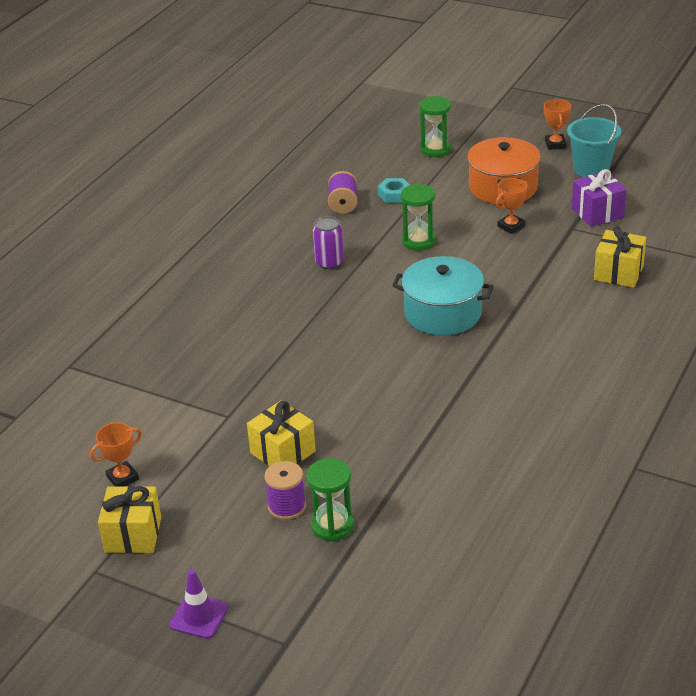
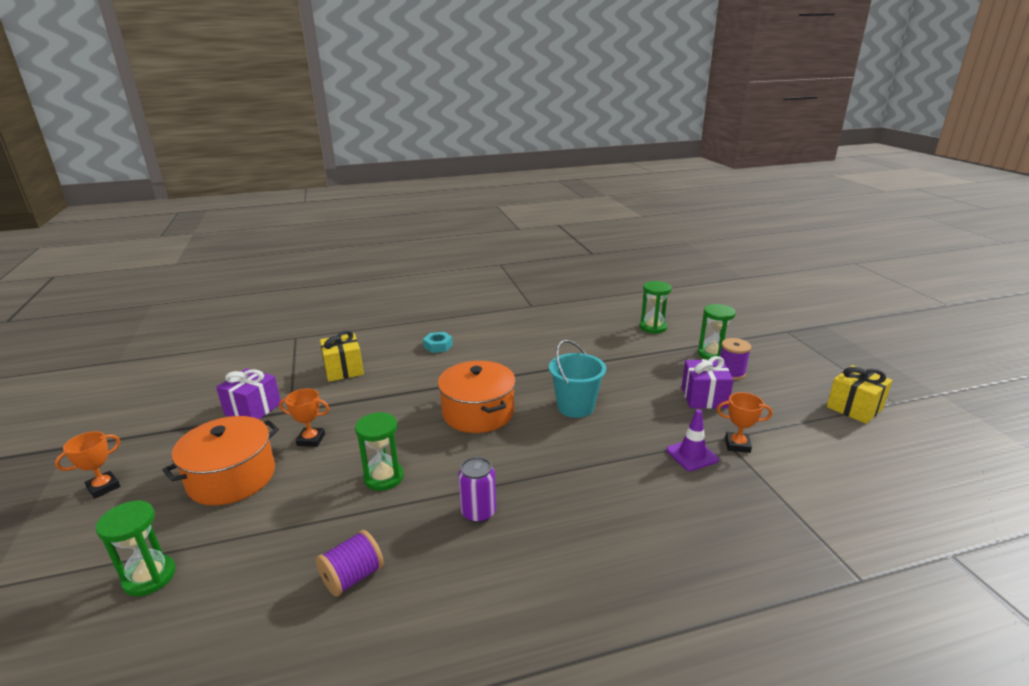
camera: 135 degrees left, 10 degrees down
orange trophy [90,422,142,487] -> orange trophy moved to [717,392,772,453]
purple traffic cone [169,569,229,639] -> purple traffic cone moved to [666,409,719,471]
yellow gift [247,401,316,466] -> purple gift [682,356,734,409]
turquoise nut [378,178,410,203] -> turquoise nut moved to [423,332,453,353]
turquoise pot [392,256,494,336] -> orange pot [438,361,516,433]
turquoise bucket [567,104,621,177] -> turquoise bucket moved to [549,340,606,418]
none -> green hourglass [640,281,672,334]

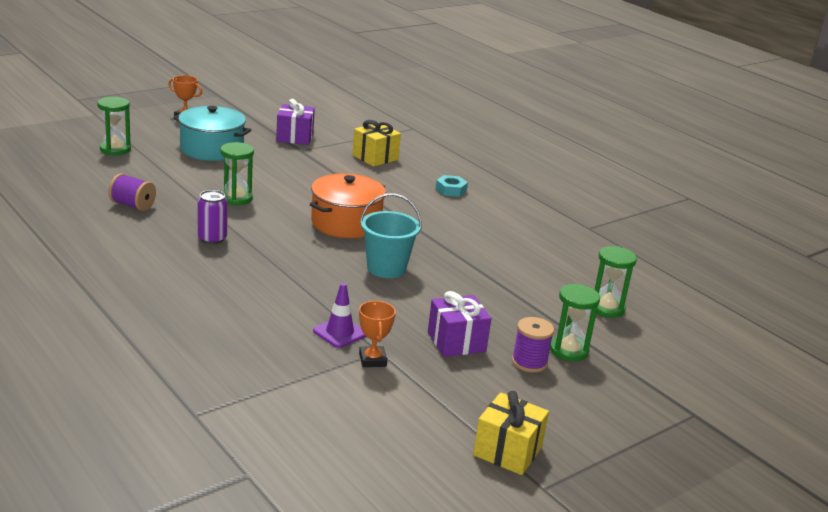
camera: 65 degrees right, 0 degrees up
orange pot [163,416,279,505] -> turquoise pot [173,106,251,161]
orange trophy [279,389,329,447] -> none

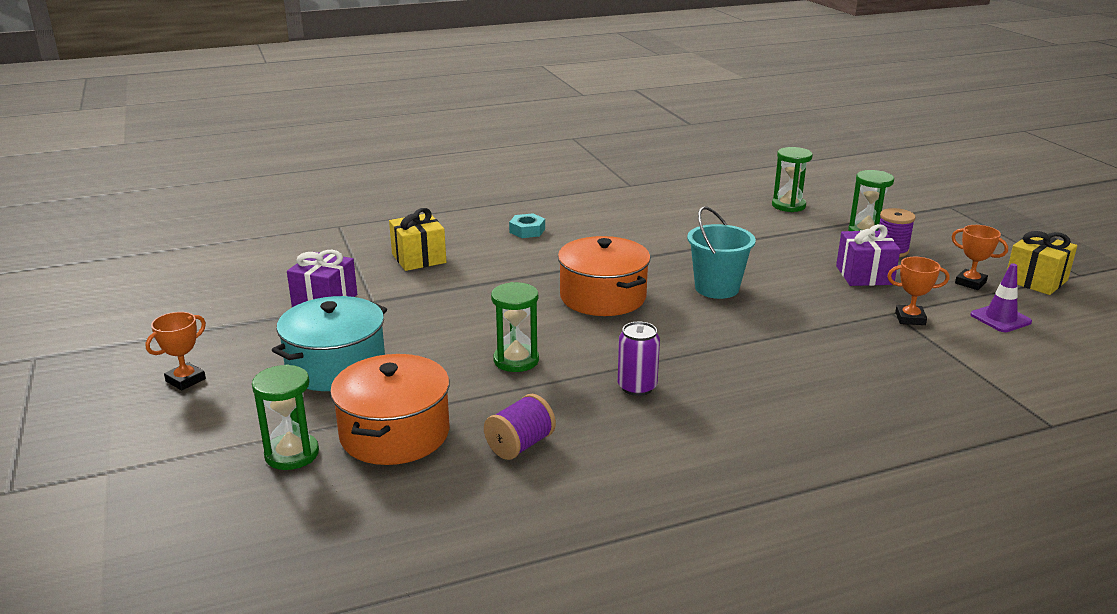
camera: 70 degrees left, 0 degrees up
purple traffic cone [313,283,366,348] -> purple traffic cone moved to [970,263,1032,332]
none -> orange pot [330,354,450,465]
none -> orange trophy [951,225,1008,290]

